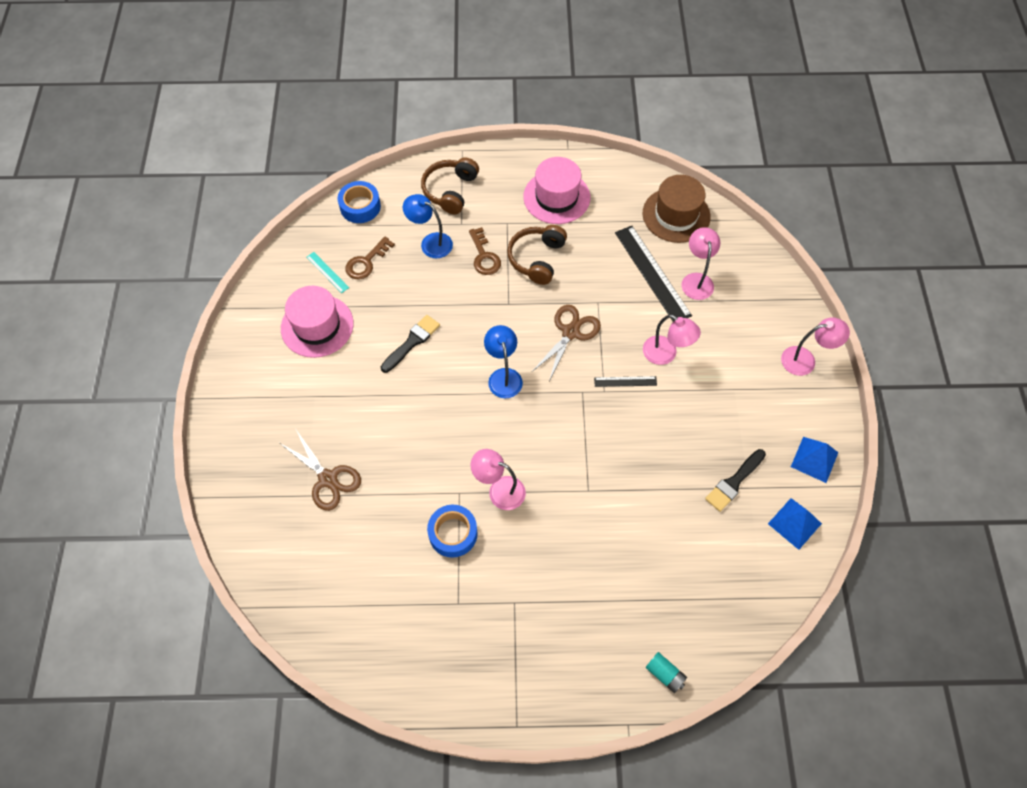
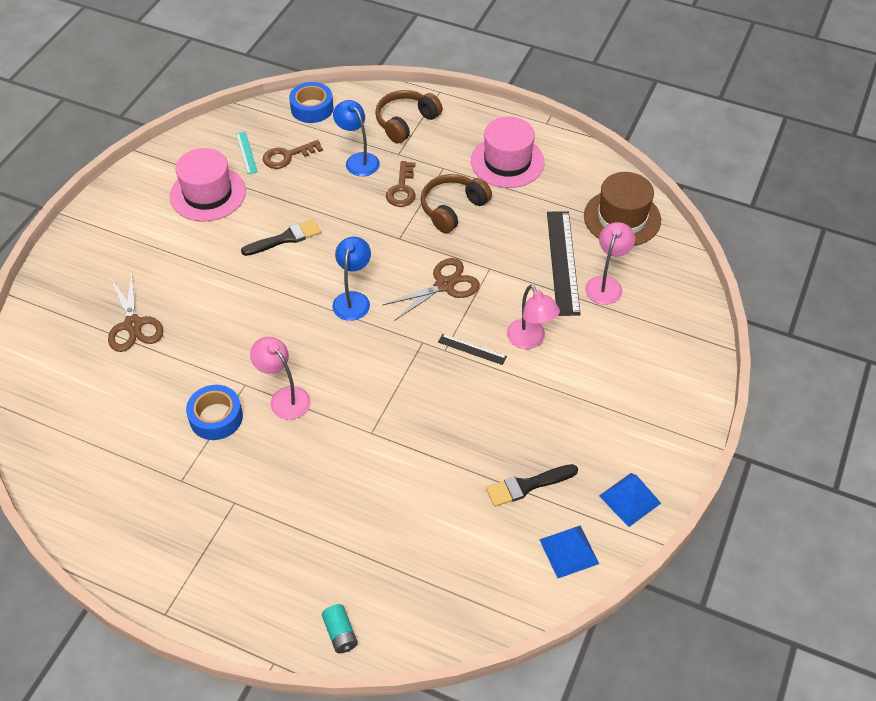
camera: 25 degrees right, 10 degrees down
pink lamp [781,317,850,376] -> none

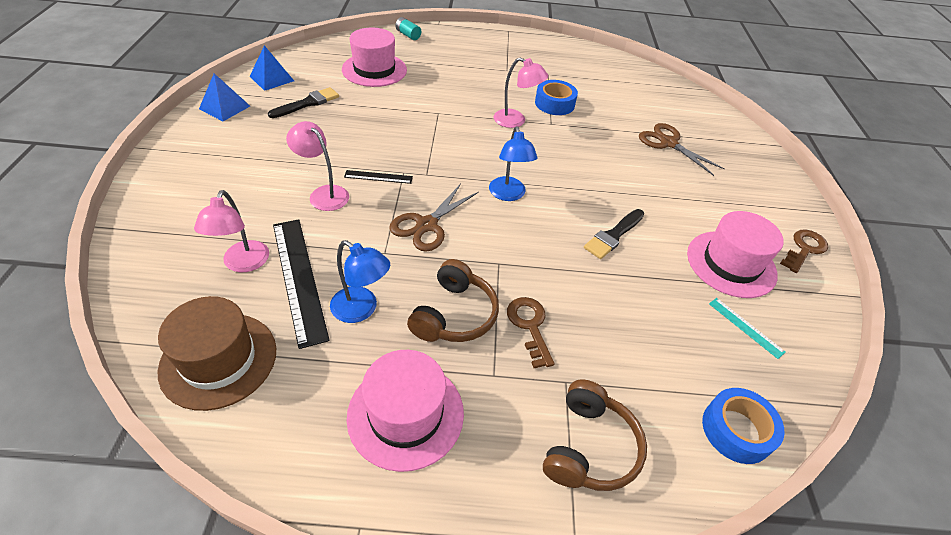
camera: 155 degrees right, 5 degrees down
brown key [263,140,323,169] -> brown key moved to [780,229,828,273]
blue lamp [333,100,380,176] -> blue lamp moved to [330,240,390,323]
none -> pink hat [342,27,407,87]

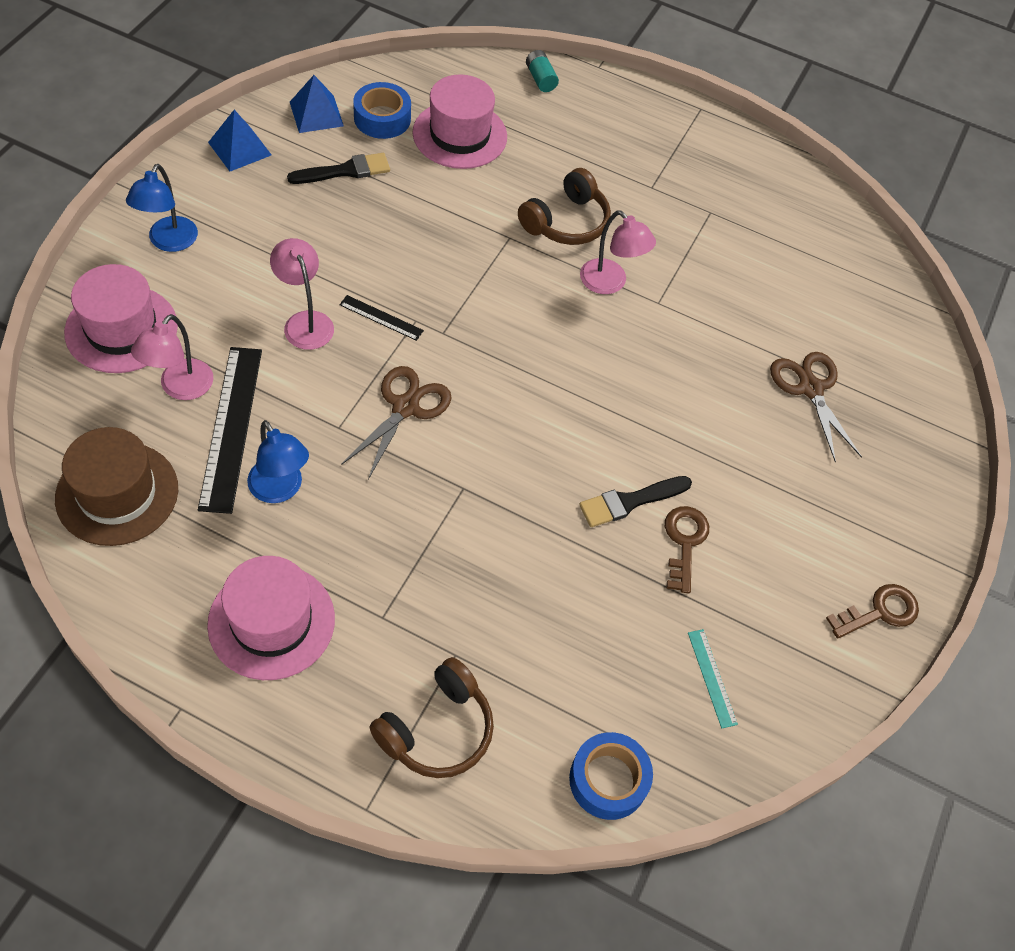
camera: 20 degrees right, 10 degrees up
brown scissors [389,184,479,252] -> brown scissors turned 150 degrees clockwise [341,366,452,480]
brown headphones [407,259,499,342] -> brown headphones moved to [518,168,611,245]
blue lamp [489,126,537,201] -> blue lamp moved to [126,164,198,252]
brown key [507,297,554,368] -> brown key moved to [665,506,709,593]
blue tape [535,80,578,115] -> blue tape moved to [353,82,411,139]
pink hat [687,211,784,298] -> pink hat moved to [64,264,178,373]

